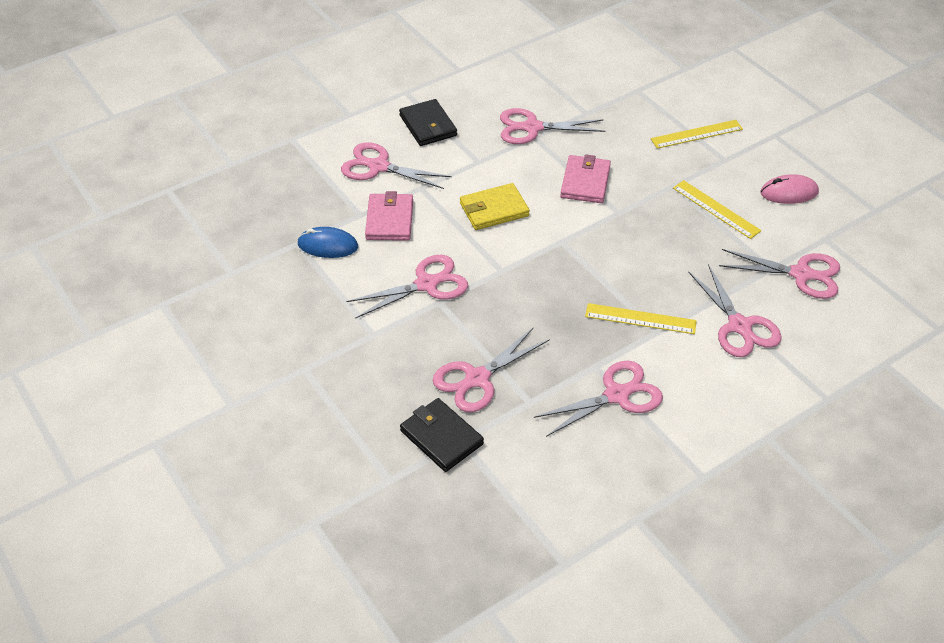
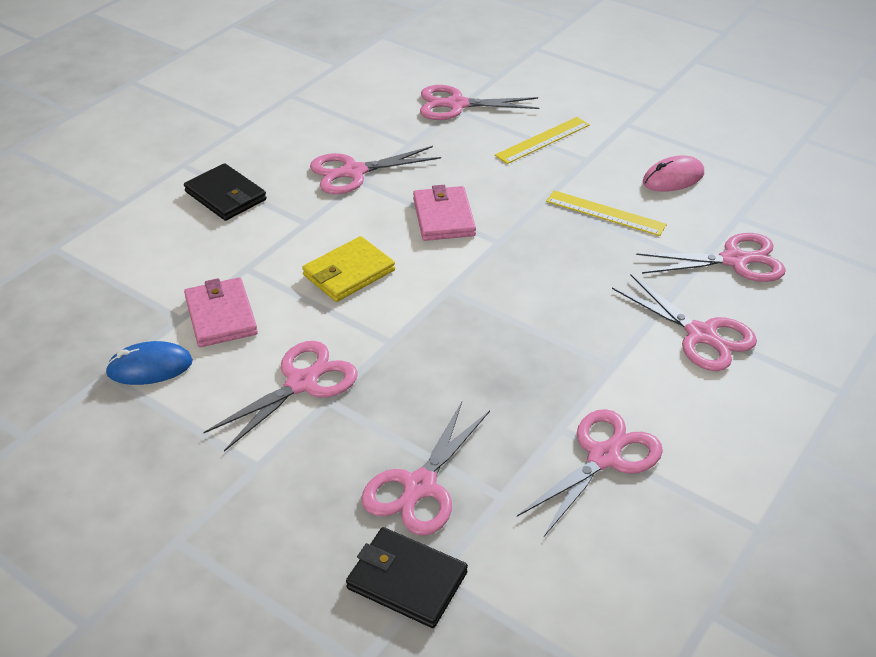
camera: 20 degrees left, 5 degrees down
pink scissors [341,142,452,189] -> pink scissors moved to [420,85,540,120]
yellow ruler [585,303,697,334] -> none

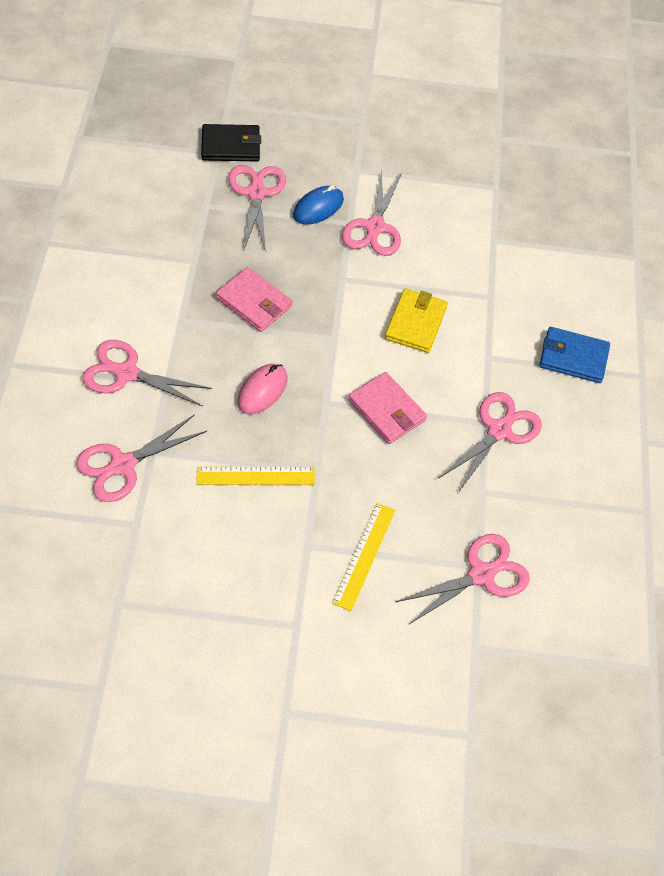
camera: 145 degrees right, 15 degrees up
blue mouse [105,341,193,385] -> blue mouse moved to [293,185,344,224]
black wallet [184,163,267,221] -> blue wallet [539,327,610,383]
pink wallet [184,278,258,347] -> pink wallet moved to [216,267,292,332]
pink scissors [517,409,663,537] -> none
pink mouse [643,155,704,192] -> pink mouse moved to [237,364,288,414]

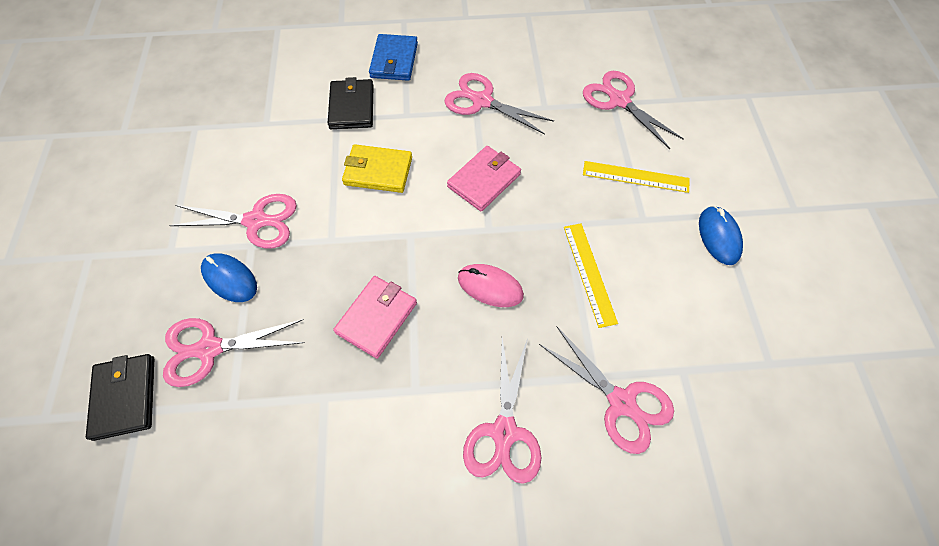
camera: 95 degrees left, 5 degrees up
none -> black wallet [328,77,374,129]
none -> blue mouse [699,206,743,265]

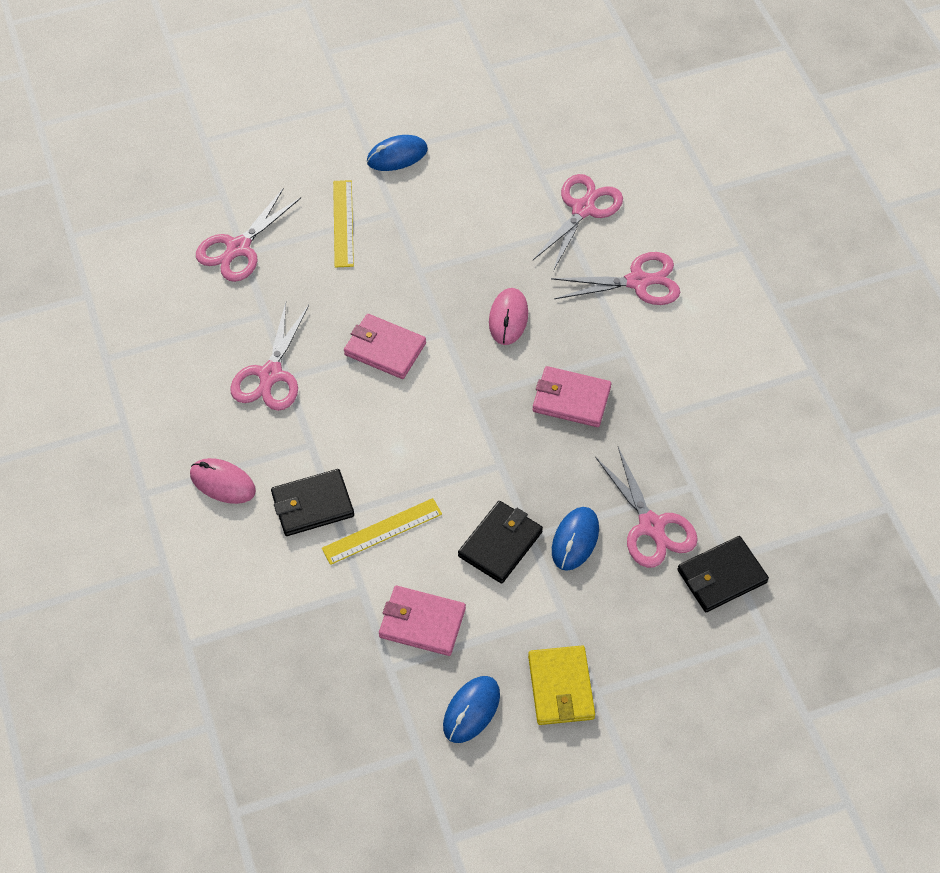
camera: 105 degrees left, 5 degrees down
pink scissors [169,194,297,248] -> black wallet [458,501,543,584]
yellow wallet [342,144,412,193] -> yellow wallet moved to [528,645,595,725]
blue wallet [369,34,418,81] -> pink mouse [190,458,256,504]
yellow ruler [564,224,618,328] -> yellow ruler moved to [322,498,442,565]
none -> pink wallet [379,586,466,656]
none -> blue mouse [443,676,500,743]

